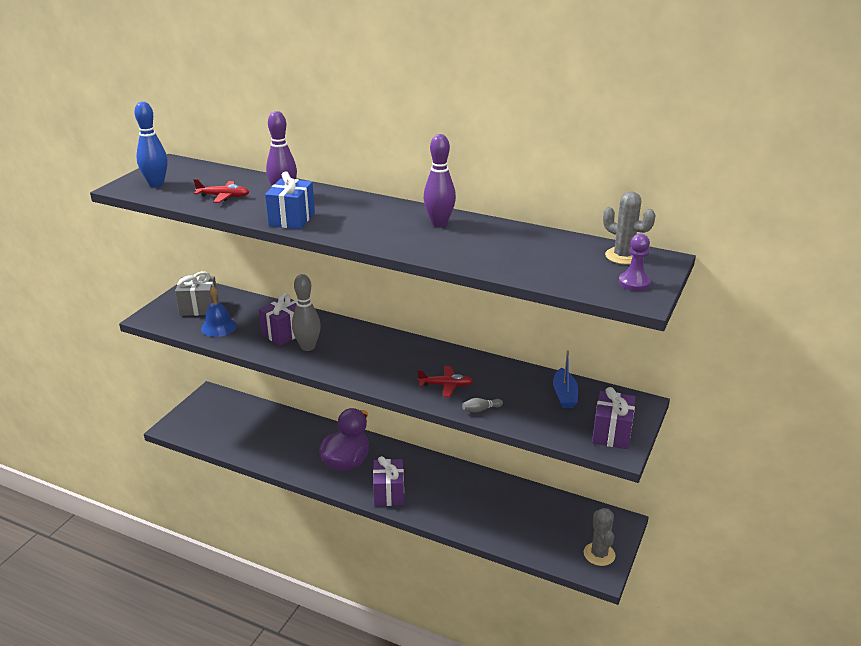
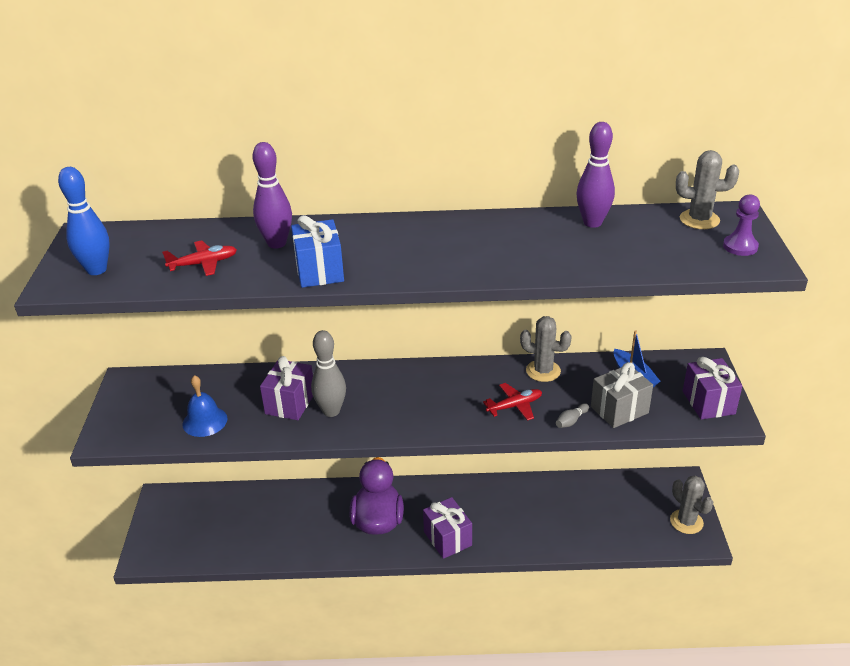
camera: 25 degrees left, 5 degrees up
grey gift [175,271,218,316] -> grey gift moved to [591,362,653,428]
purple bowling pin [423,134,456,227] -> purple bowling pin moved to [576,122,615,228]
none -> grey cactus [520,316,572,382]

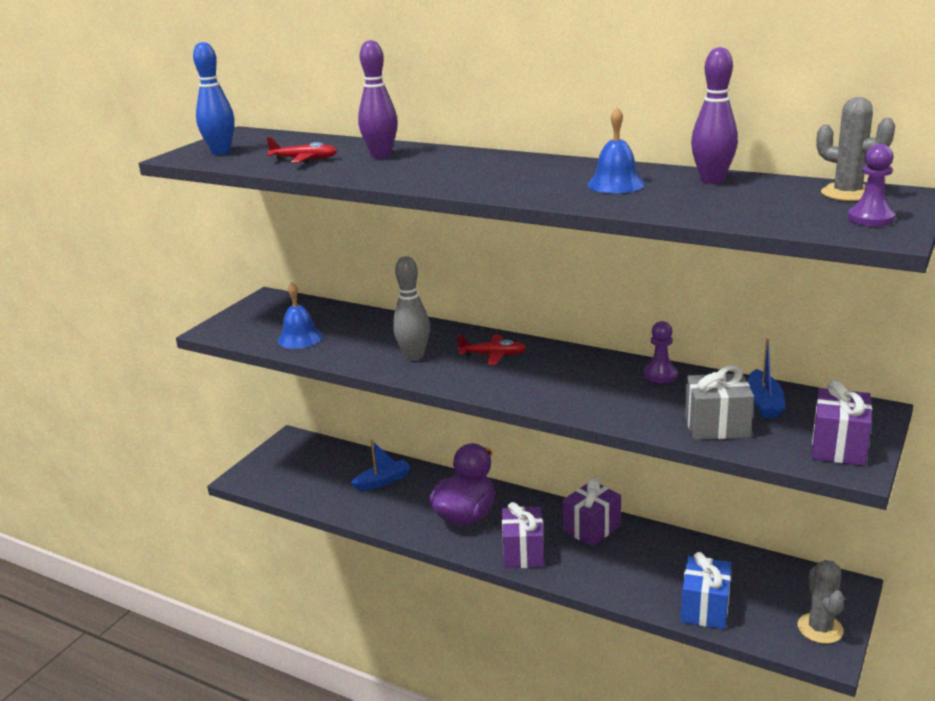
camera: 30 degrees right, 10 degrees down
purple gift [260,356,313,420] -> purple gift moved to [562,477,621,547]
blue gift [291,215,344,288] -> blue gift moved to [681,552,731,629]
red plane [483,383,542,421] -> red plane moved to [457,334,526,365]
grey cactus [520,316,572,382] -> purple pawn [643,321,678,383]
grey bowling pin [556,403,589,428] -> none
none -> blue boat [351,440,411,491]
none -> blue bell [587,107,645,193]

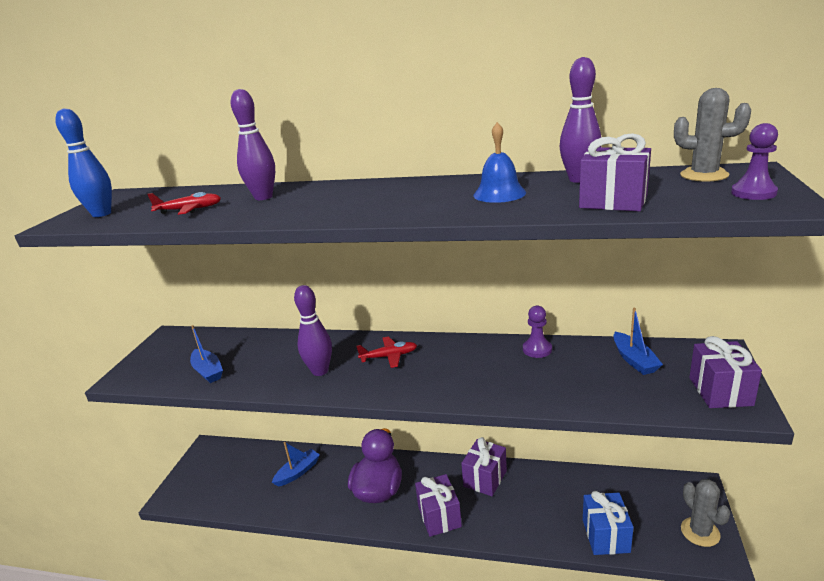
camera: 15 degrees left, 0 degrees up
blue bell [278,283,323,349] -> blue boat [190,325,223,383]
grey bowling pin [393,256,430,361] -> purple bowling pin [294,285,332,376]
grey gift [685,365,754,440] -> none
none -> purple gift [579,133,651,211]

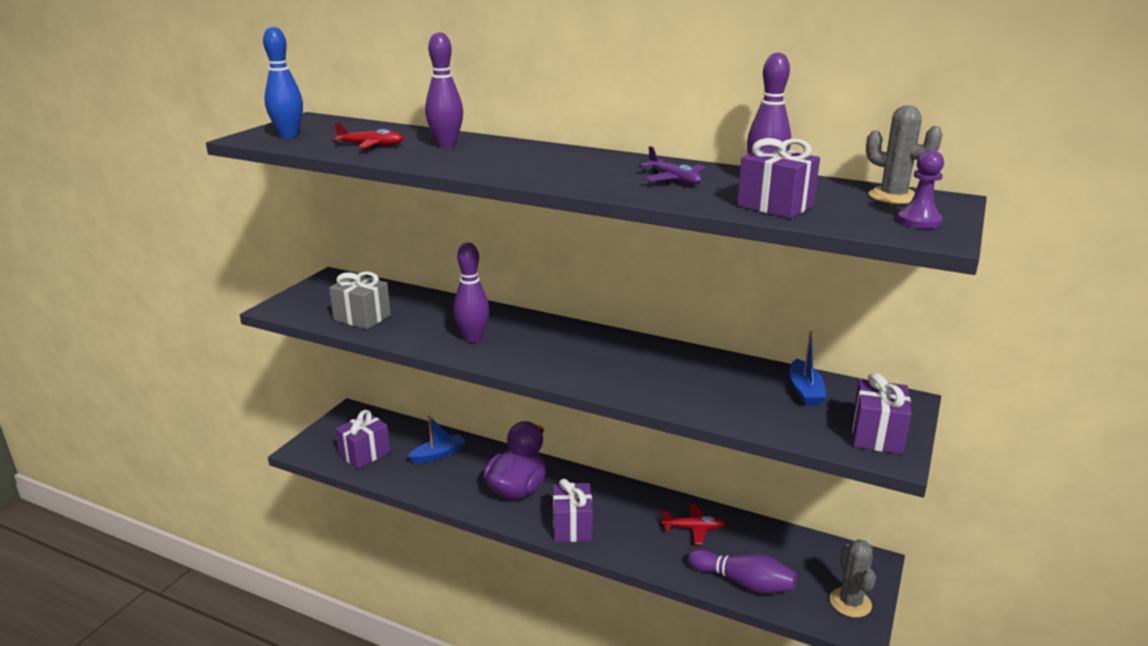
camera: 10 degrees right, 0 degrees up
blue boat [190,325,223,383] -> grey gift [329,272,391,329]
red plane [356,336,417,368] -> red plane moved to [662,504,726,545]
purple gift [461,437,507,496] -> purple gift moved to [335,410,390,469]
blue bell [474,122,526,203] -> purple plane [640,146,706,185]
purple pawn [523,305,552,358] -> none
blue gift [583,491,634,555] -> purple bowling pin [688,549,797,594]

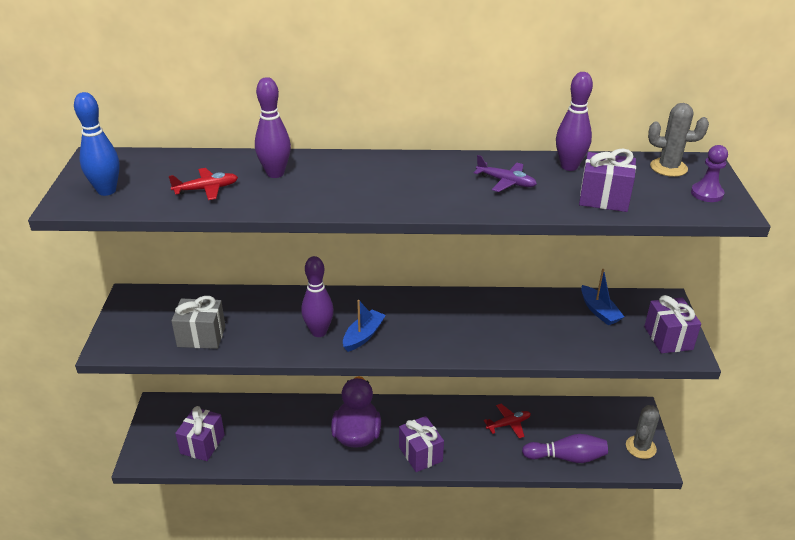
camera: 25 degrees left, 10 degrees up
blue boat [408,416,466,464] -> blue boat moved to [343,300,386,352]
grey cactus [830,539,876,618] -> grey cactus turned 60 degrees clockwise [626,405,660,459]

